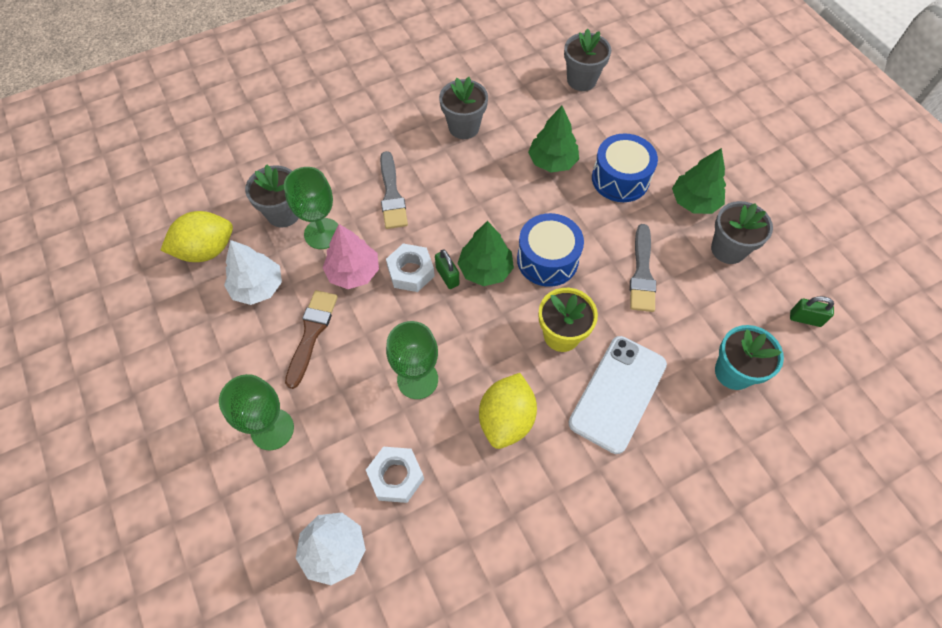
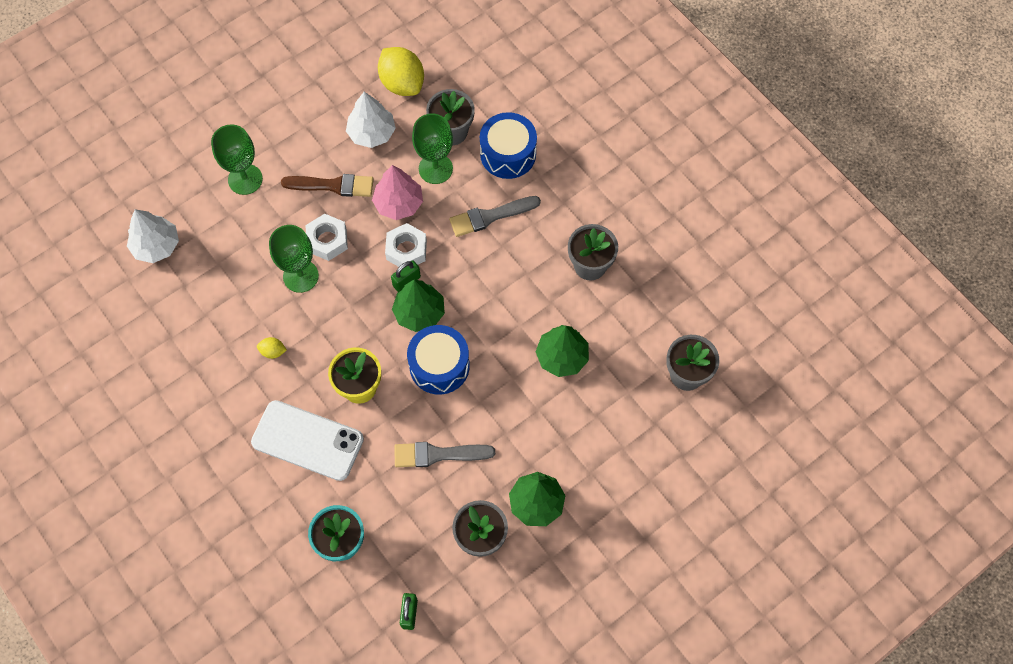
camera: 80 degrees right, 5 degrees up
white nut [366,447,424,503] -> white nut moved to [306,214,348,261]
yellow lemon [479,373,537,449] -> yellow lemon [257,337,287,359], size x0.44
blue drum [592,134,658,202] -> blue drum moved to [480,112,537,179]

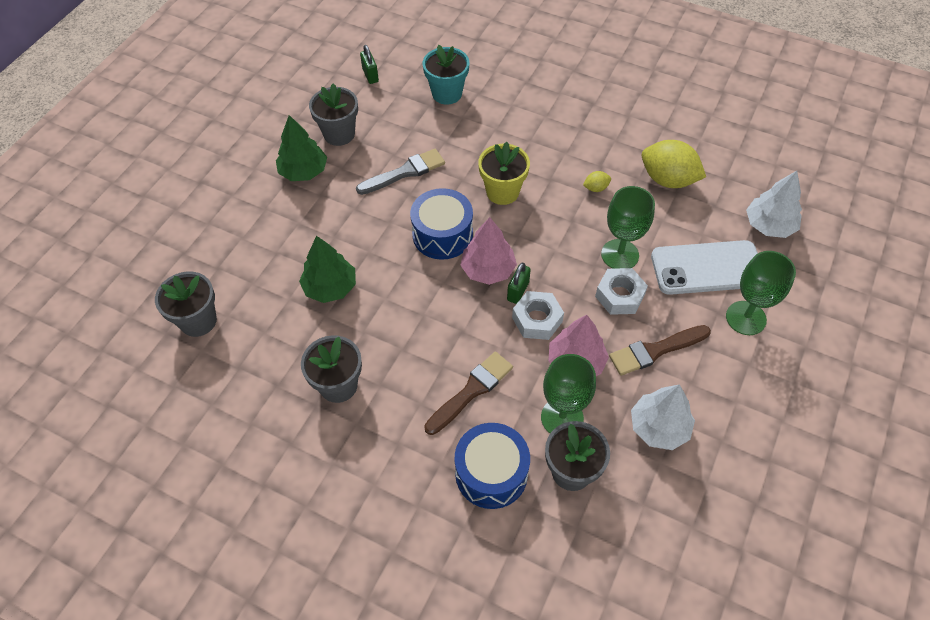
camera: 155 degrees right, 10 degrees down
white phone [251,400,364,481] -> white phone moved to [651,240,758,295]
yellow lemon [378,47,424,96] -> yellow lemon moved to [642,140,706,188]
green tree [392,280,445,332] -> pink tree [460,217,517,285]
grey brush [449,196,541,237] -> brown brush [424,351,513,435]

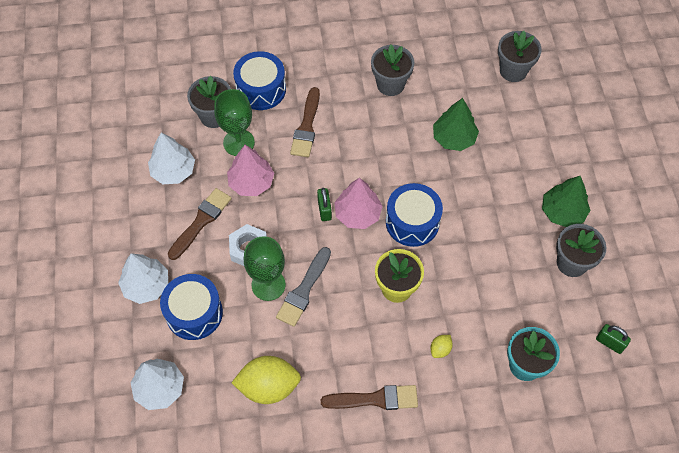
camera: 145 degrees right, 5 degrees up
grey brush [356,149,445,195] -> grey brush moved to [276,247,331,327]
white nut [512,291,564,340] -> none
yellow lemon [583,171,611,192] -> yellow lemon moved to [431,335,453,358]
white phone [651,240,758,295] -> blue drum [160,274,223,340]
green goblet [726,251,796,335] -> white tree [118,253,168,304]
none -> brown brush [321,385,418,410]

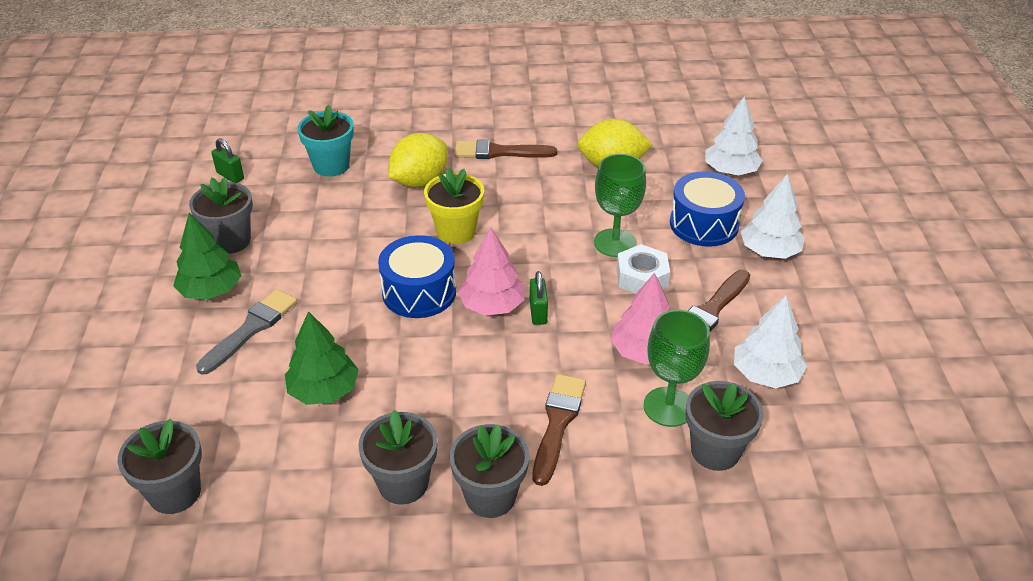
camera: 175 degrees left, 20 degrees down
blue drum [233,51,286,110] -> none
grey brush [276,247,331,327] -> grey brush moved to [196,289,297,375]
yellow lemon [431,335,453,358] -> yellow lemon [388,133,448,187], size x2.25
none -> grey flower pot [449,424,529,518]

